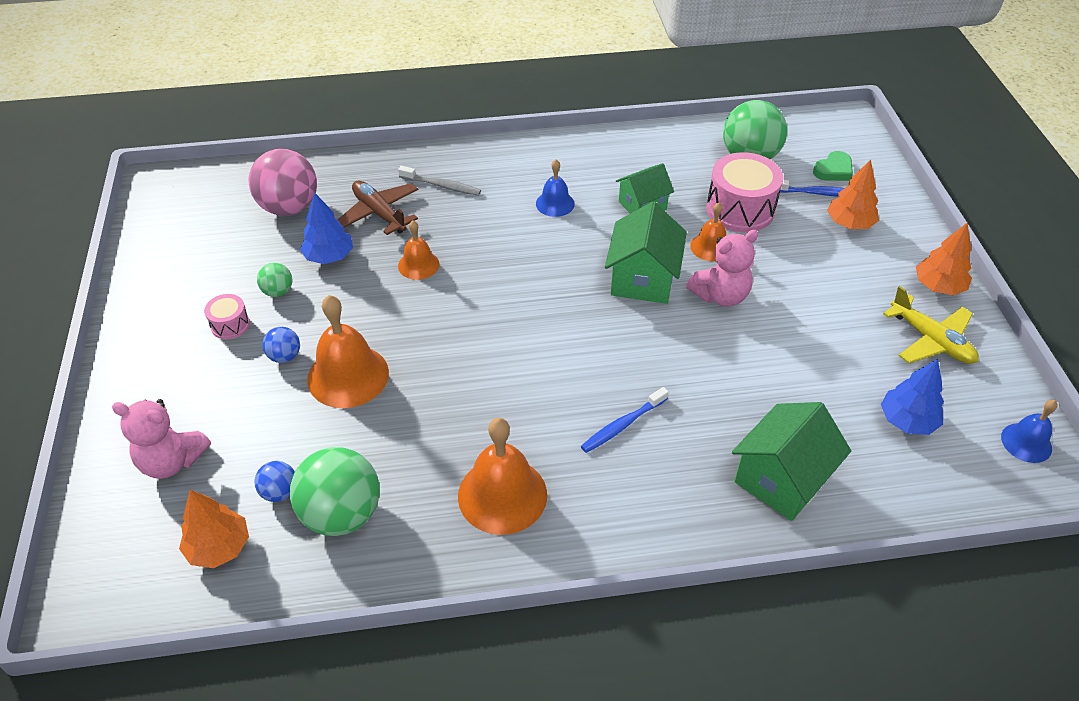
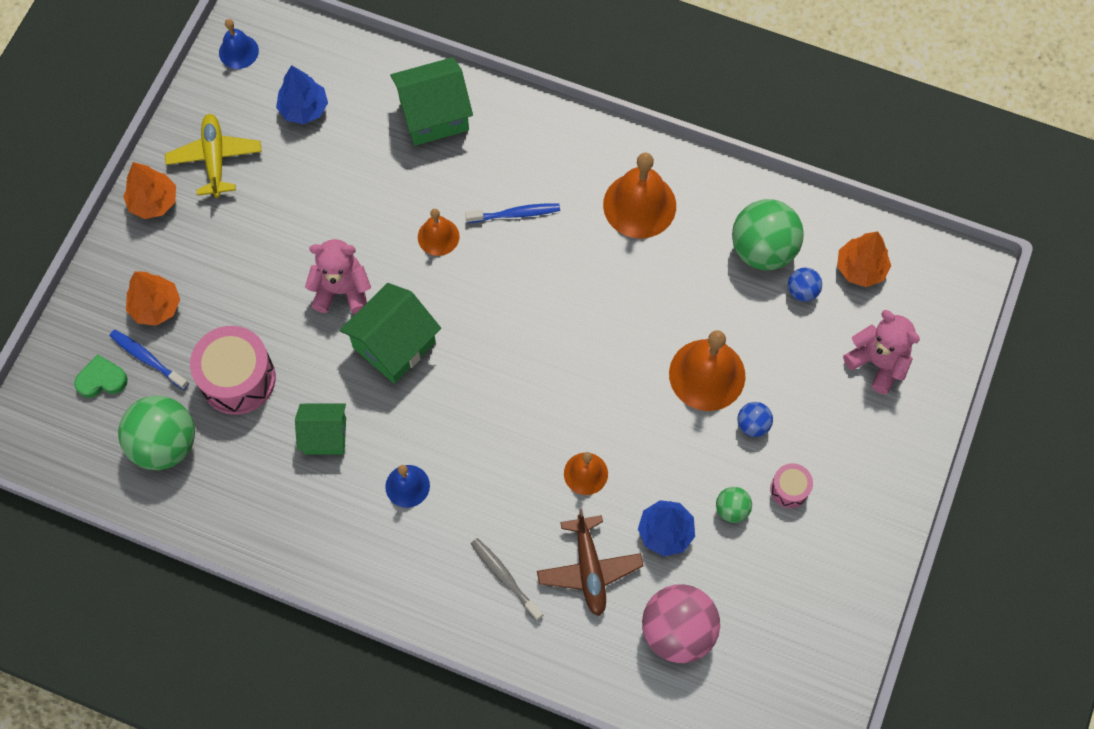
camera: 150 degrees left, 20 degrees up
orange bell [690,203,726,261] -> orange bell moved to [418,209,459,256]

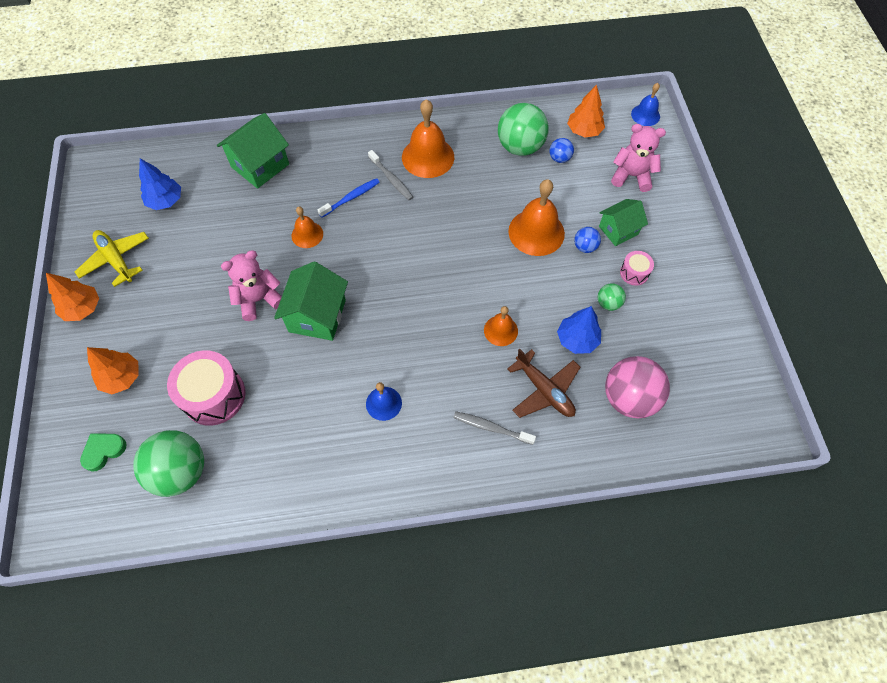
camera: 30 degrees left, 5 degrees down
blue toothbrush [110,330,189,390] -> none
blue bell [219,19,259,69] -> blue bell moved to [631,83,660,126]
green house [295,404,346,454] -> green house moved to [599,199,648,246]
none -> grey toothbrush [368,150,413,200]

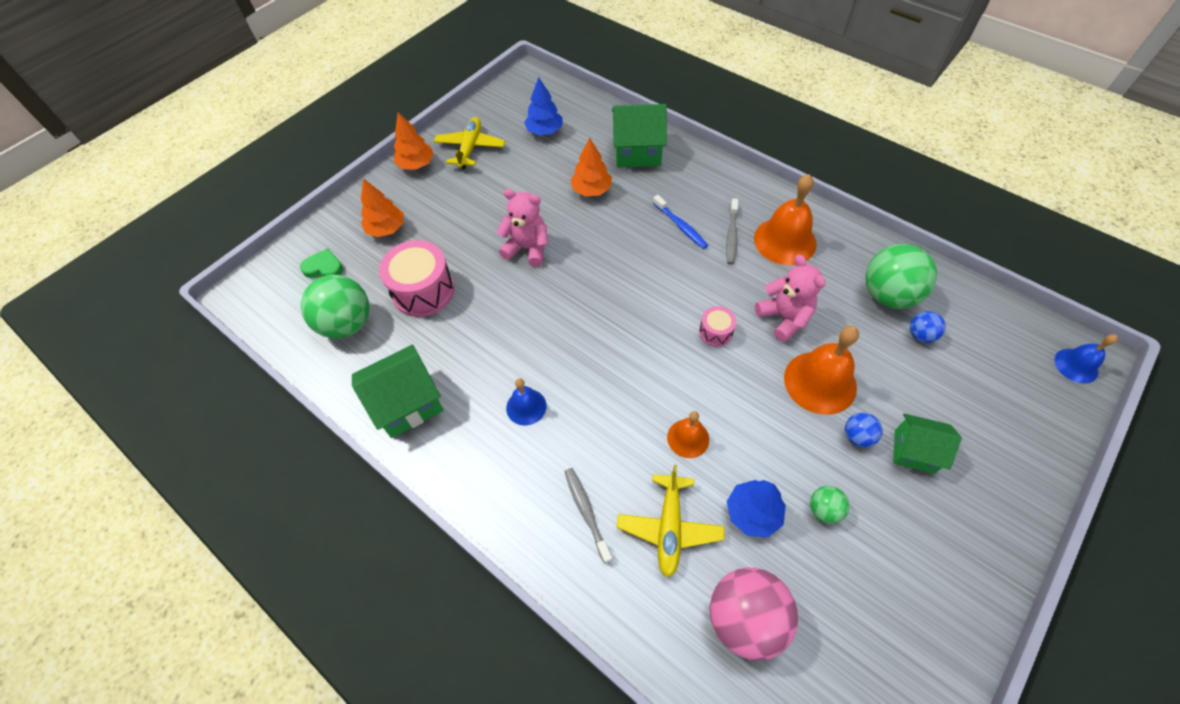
camera: 50 degrees right, 5 degrees down
green house [274,262,348,341] -> green house moved to [352,345,444,438]
orange bell [292,206,323,248] -> none
blue toothbrush [317,178,380,218] -> blue toothbrush turned 45 degrees clockwise [653,195,708,249]
brown plane [507,349,580,418] -> yellow plane [617,465,725,578]
orange tree [567,85,605,138] -> orange tree moved to [570,137,612,197]
pink teddy bear [611,124,666,192] -> pink teddy bear moved to [755,255,825,342]
pink drum [620,251,654,286] -> pink drum moved to [699,306,736,347]

